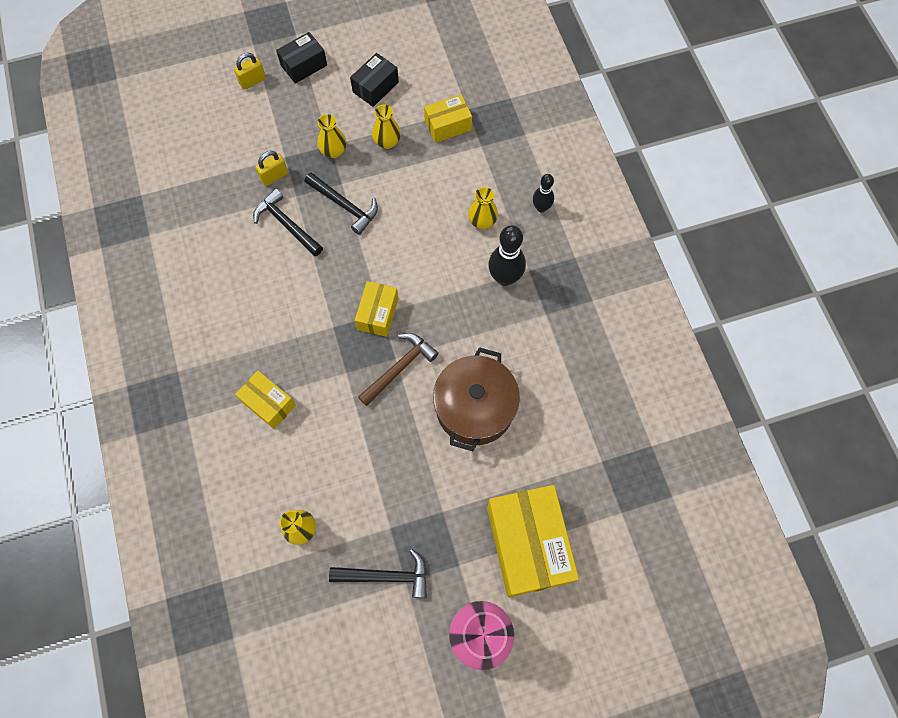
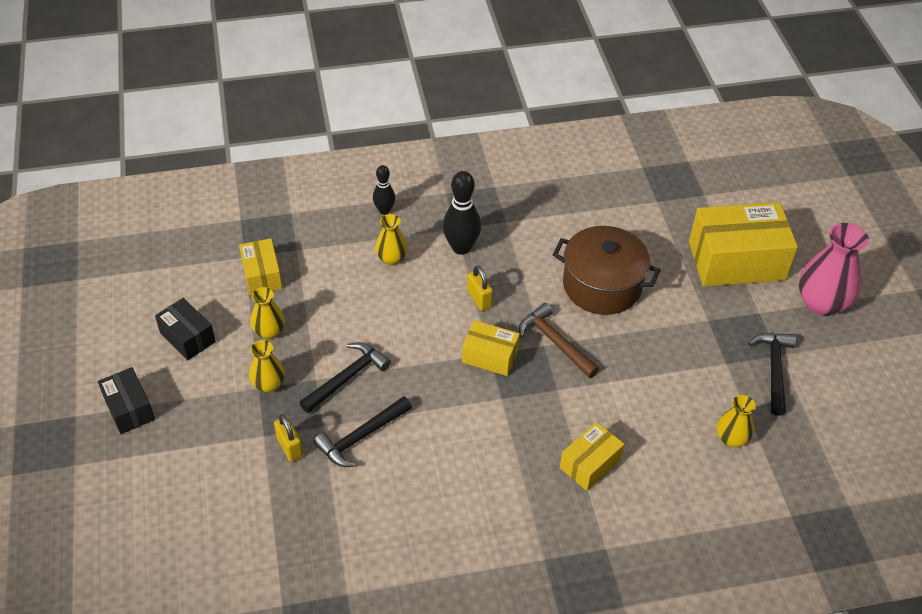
camera: 85 degrees left, 20 degrees down
yellow padlock [234,53,266,90] -> yellow padlock moved to [467,265,493,311]

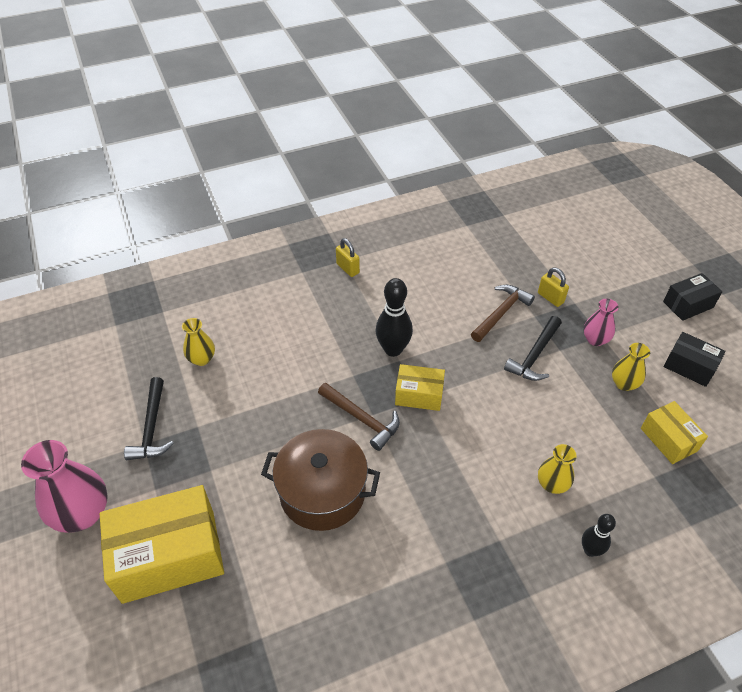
camera: 170 degrees right, 0 degrees up
black box [98,367,155,434] -> black box turned 75 degrees counterclockwise [663,273,723,321]
yellow vase [249,340,285,393] -> pink vase [584,299,619,346]
black hammer [313,396,412,467] -> brown hammer [471,285,535,342]
black bowling pin [443,171,481,255] -> black bowling pin moved to [375,278,413,357]
yellow padlock [467,265,493,311] -> yellow padlock moved to [336,238,360,277]
yellow box [560,422,624,491] -> none

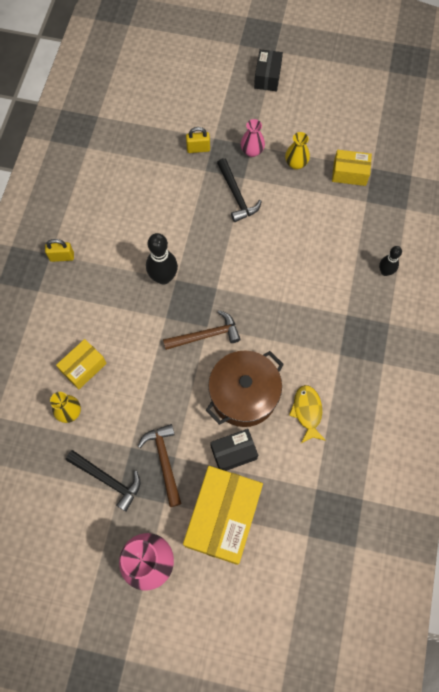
camera: 55 degrees left, 20 degrees up
yellow box [395,364,445,411] -> yellow box moved to [56,339,107,389]
brown hammer [471,285,535,342] -> brown hammer moved to [138,424,182,507]
yellow vase [538,444,577,494] -> none
black box [664,332,726,387] -> black box moved to [210,429,258,471]
none -> yellow fish [289,385,326,443]

